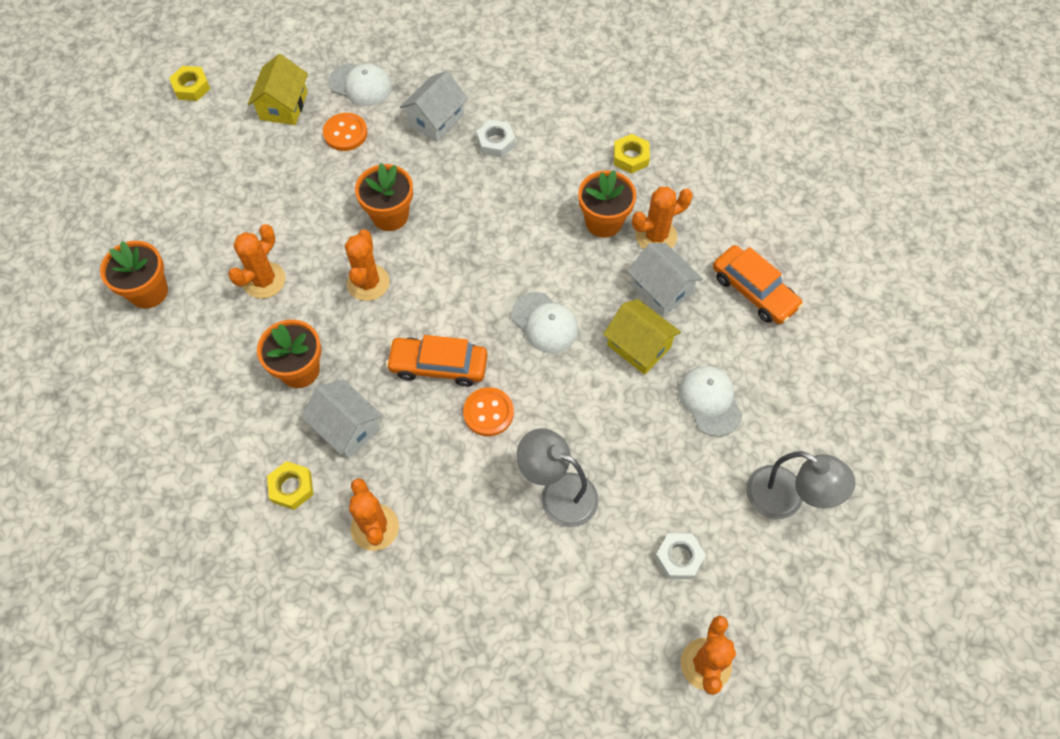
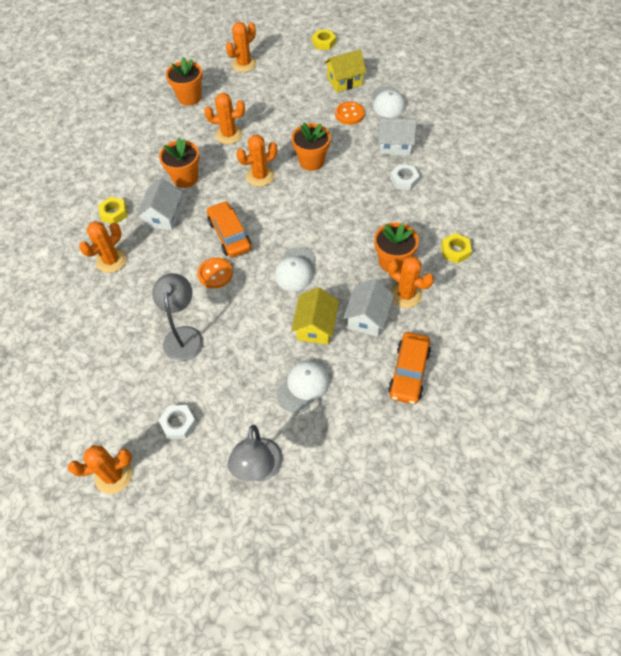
camera: 60 degrees right, 5 degrees down
none -> orange cactus [226,22,257,72]

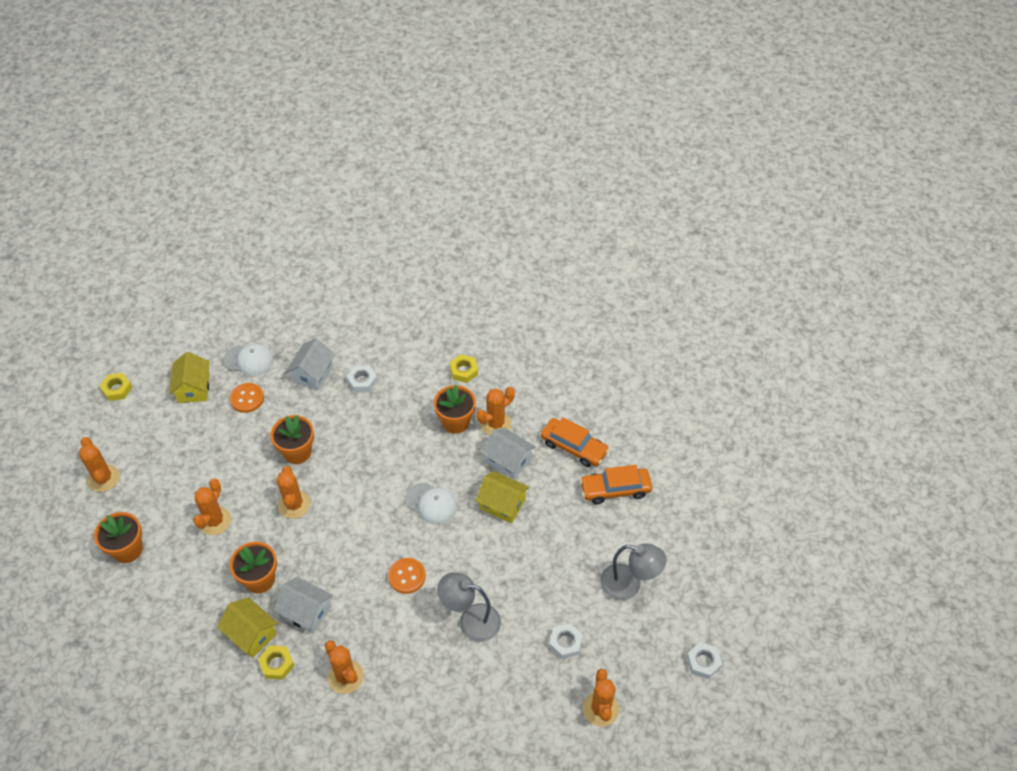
camera: 75 degrees left, 5 degrees down
orange car [207,201,251,258] -> orange car moved to [580,465,652,504]
white cap [277,361,330,413] -> none
none -> yellow house [217,597,278,658]
none -> white nut [687,642,722,679]

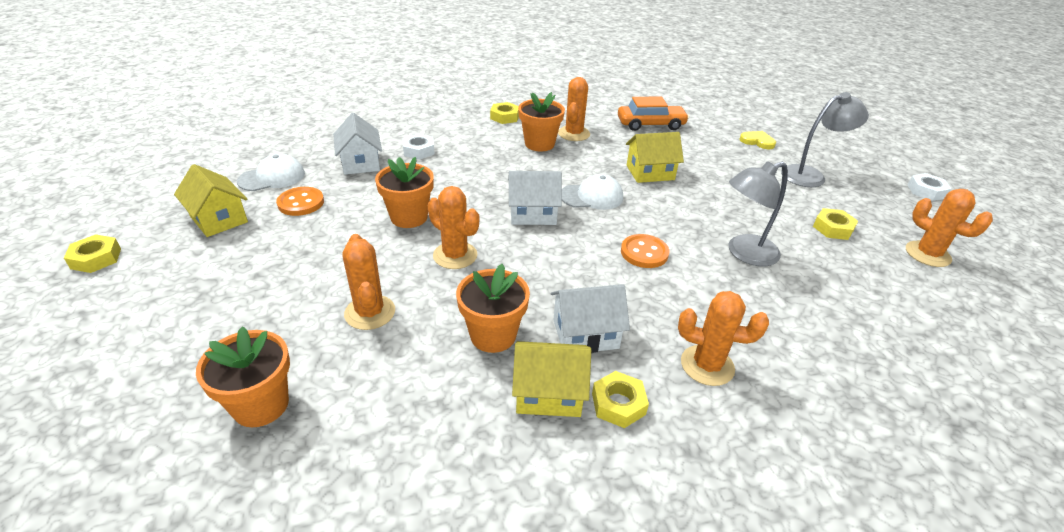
camera: 40 degrees left, 15 degrees down
orange cactus [79,437,120,492] -> none
white house [482,428,536,480] -> white house moved to [508,171,562,225]
white nut [549,623,583,659] -> yellow nut [813,208,858,240]
orange car [580,465,652,504] -> none
none -> yellow heart [739,131,776,149]

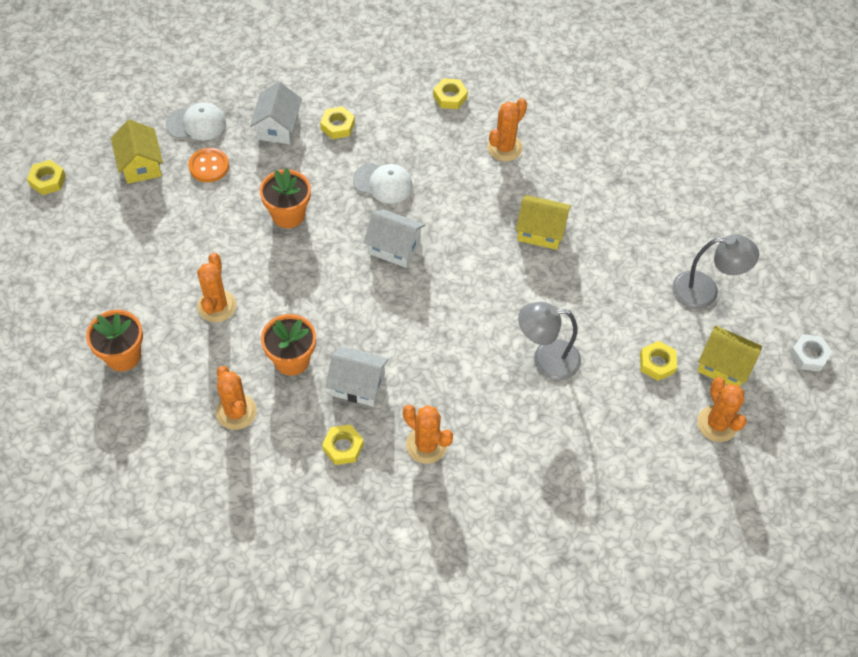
camera: 25 degrees right, 20 degrees up
white nut [403,134,435,160] -> yellow nut [320,106,355,139]
orange cactus [428,186,479,269] -> orange cactus moved to [216,366,257,430]
yellow house [512,341,591,417] -> yellow house moved to [697,325,762,387]
orange flower pot [518,92,565,151] -> none
white cap [562,174,623,210] -> white cap moved to [353,163,413,204]
orange car [618,97,689,131] -> none
orange button [621,234,669,268] -> none
yellow heart [739,131,776,149] -> none

